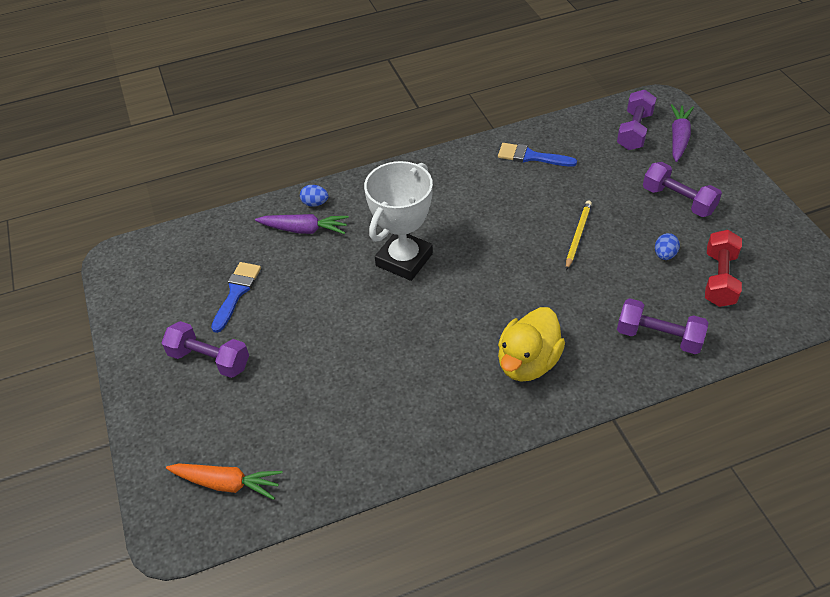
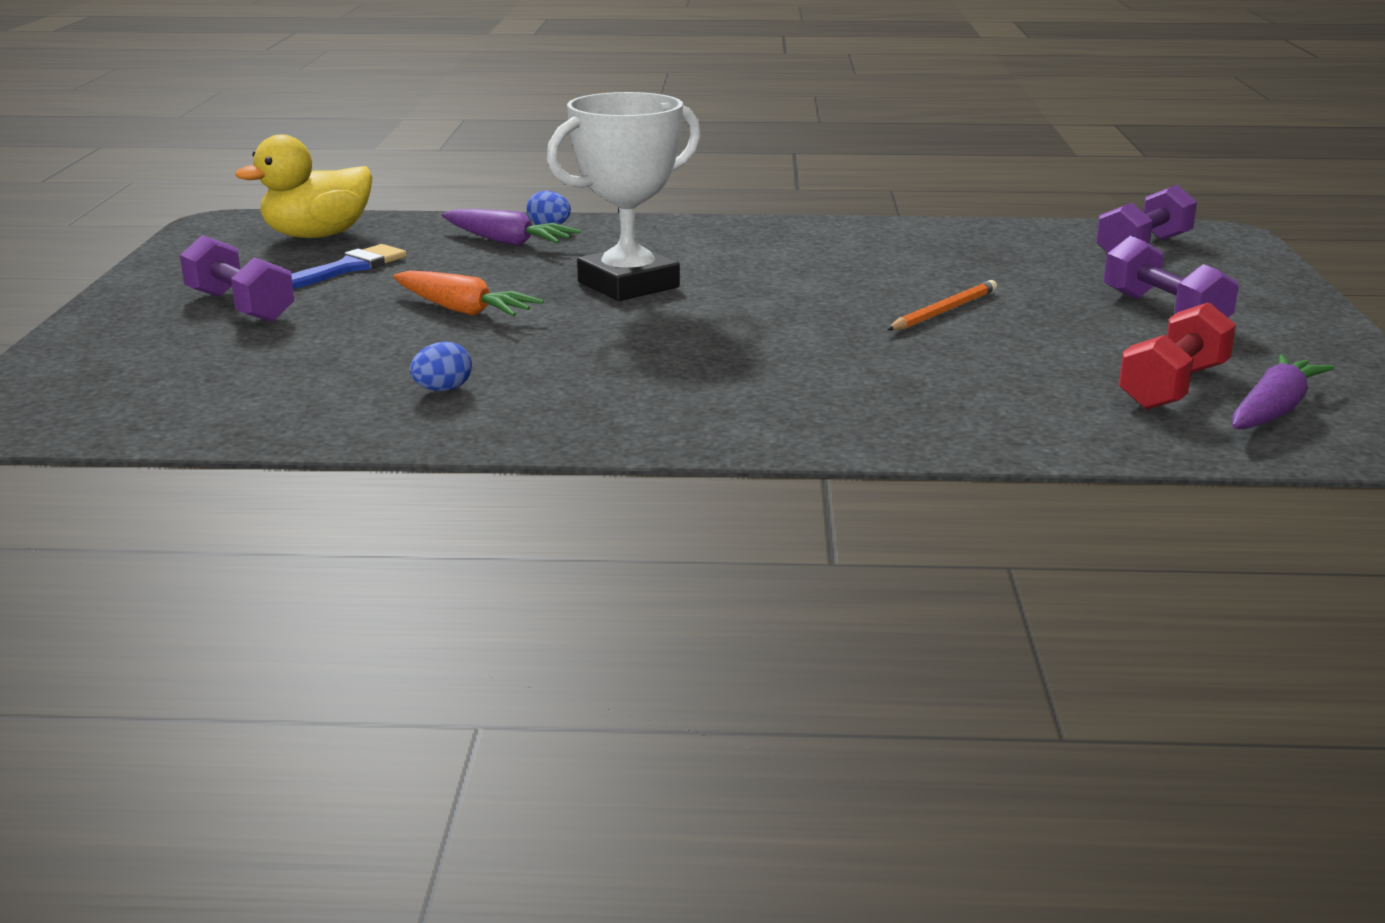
camera: 20 degrees right, 25 degrees down
orange carrot [166,463,282,500] -> orange carrot moved to [393,271,544,317]
blue brush [498,143,577,167] -> none
yellow duck [498,307,565,381] -> yellow duck moved to [235,134,372,238]
yellow pencil [566,201,592,270] -> orange pencil [887,280,997,330]
purple dumbbell [617,298,708,354] -> none
blue egg [655,233,680,260] -> blue egg moved to [410,341,472,391]
purple carrot [671,104,694,162] -> purple carrot moved to [1232,354,1335,430]

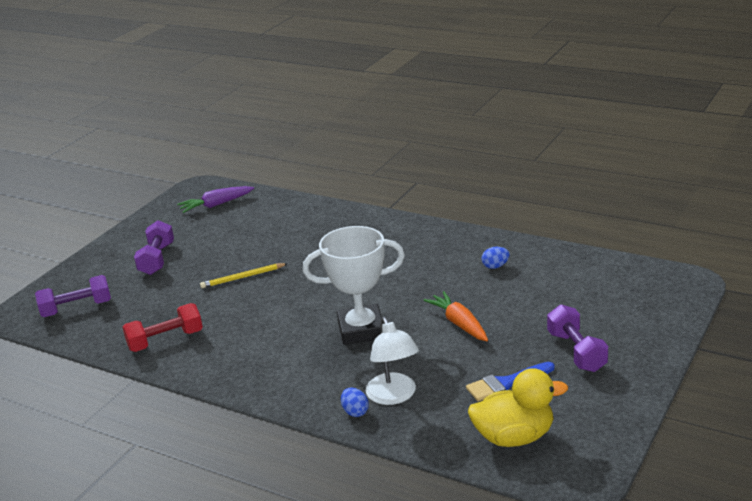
camera: 150 degrees left, 5 degrees up
purple carrot [442,209,581,246] -> white lamp [365,317,419,405]
orange pencil [887,280,997,330] -> yellow pencil [200,263,288,288]
red dumbbell [1118,302,1236,410] -> red dumbbell moved to [122,303,203,352]

